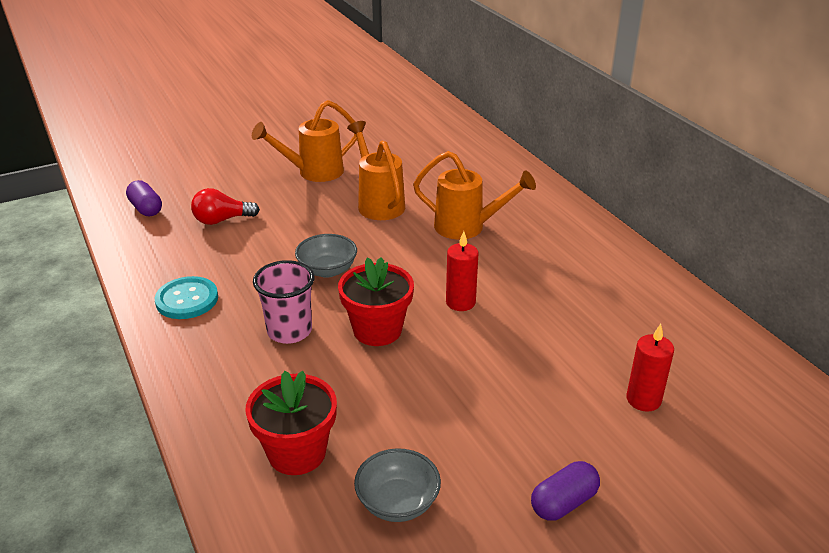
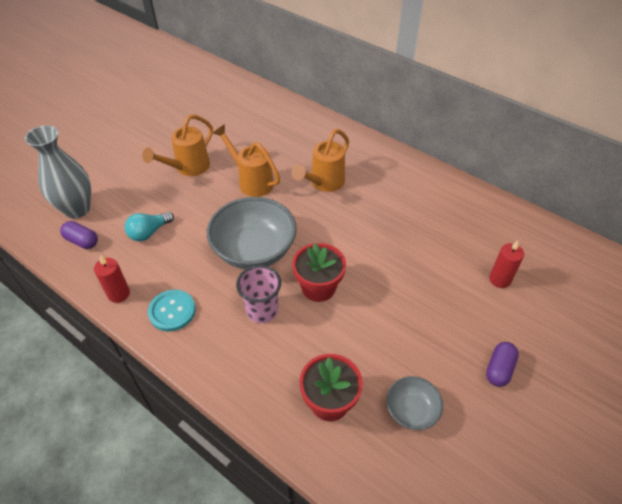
camera: 25 degrees left, 15 degrees up
red light bulb [191,188,260,225] -> turquoise light bulb [125,212,174,241]
grey bowl [295,234,357,278] -> grey bowl [207,197,297,269], size x1.93
orange watering can [413,151,536,240] -> orange watering can turned 135 degrees clockwise [291,129,349,192]
red candle [446,231,478,311] -> red candle moved to [94,255,130,303]
none -> grey vase [25,125,91,219]

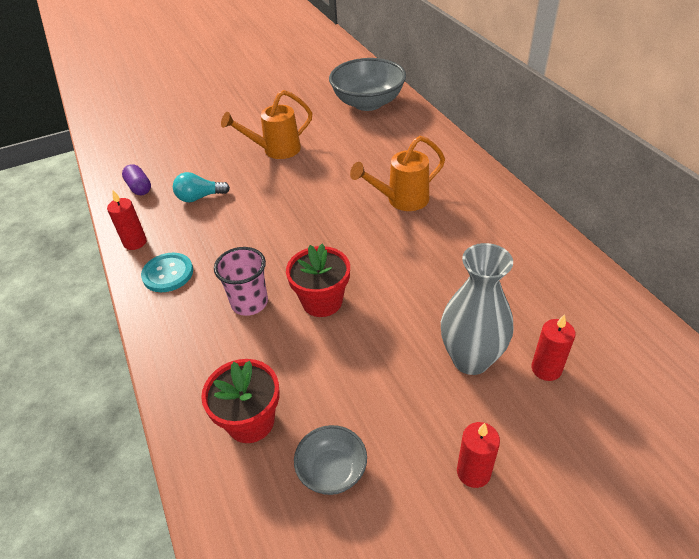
camera: 30 degrees right, 5 degrees down
grey vase [25,125,91,219] -> grey vase moved to [441,243,513,375]
grey bowl [207,197,297,269] -> grey bowl moved to [329,58,406,111]
orange watering can [213,124,280,197] -> none
purple capsule [486,342,519,387] -> red candle [457,422,500,488]

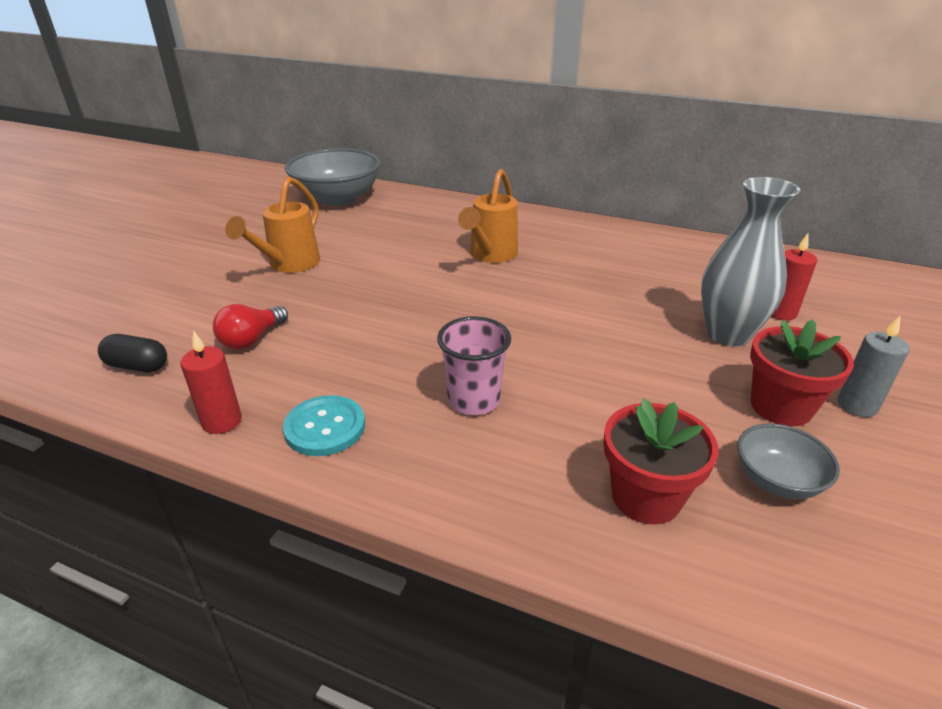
camera: 45 degrees left, 10 degrees down
purple capsule [122,164,151,195] -> black capsule [98,334,167,373]
turquoise light bulb [173,172,230,202] -> red light bulb [213,304,288,350]
red flower pot [286,244,350,317] -> red flower pot moved to [750,319,854,426]
red candle [457,422,500,488] -> grey candle [837,316,910,417]

